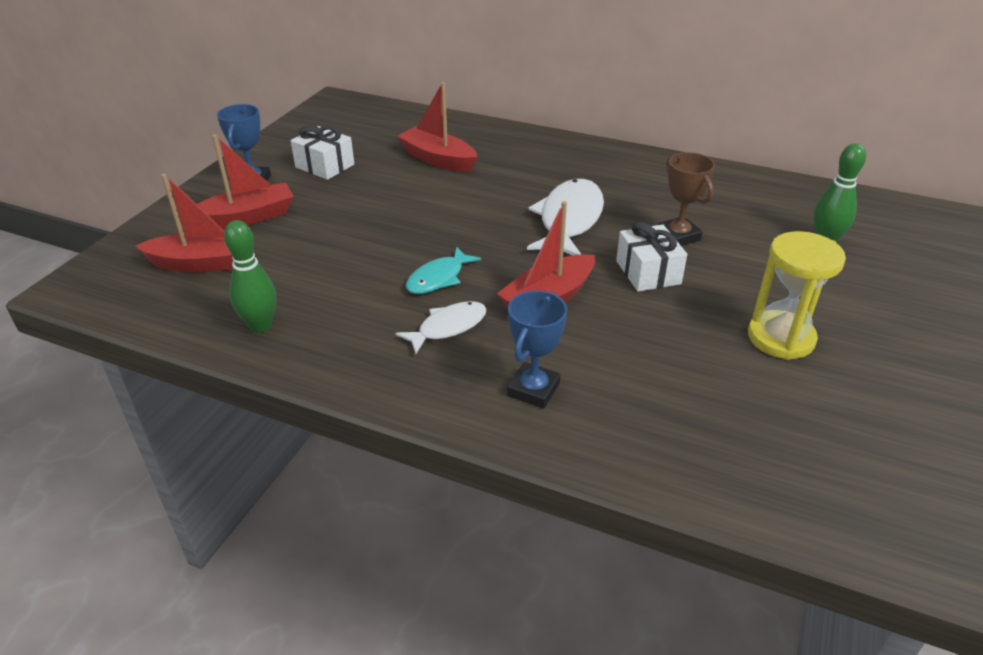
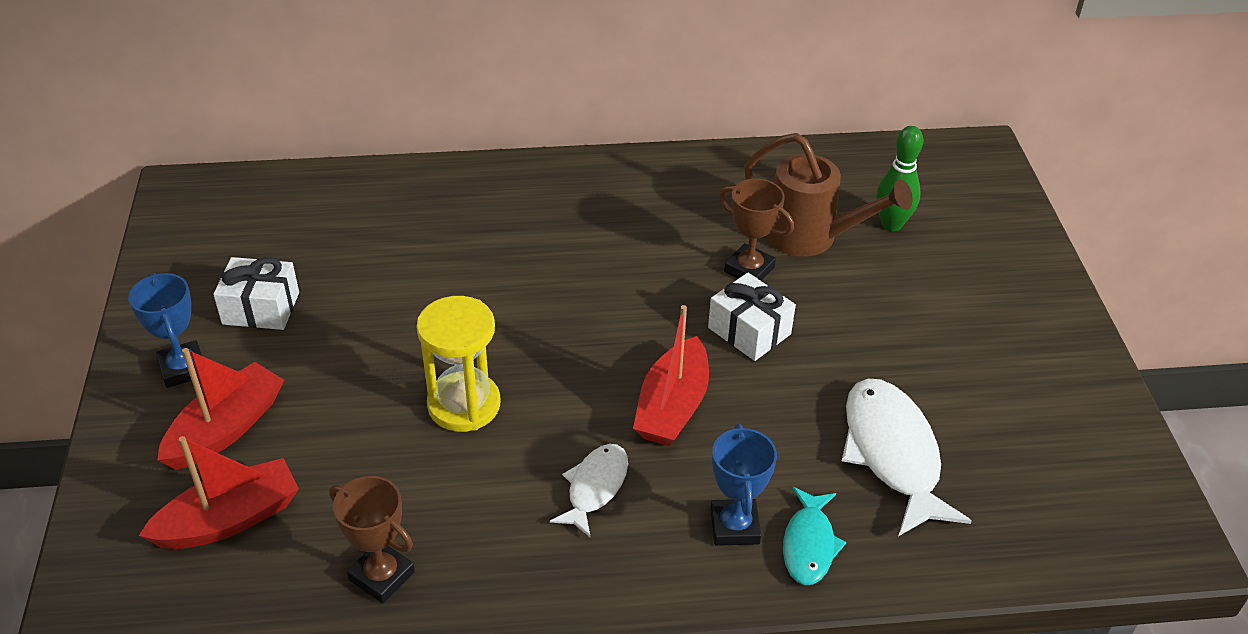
camera: 30 degrees left, 5 degrees up
green bowling pin [224,220,276,333] -> brown trophy [329,476,415,603]
red boat [397,82,477,172] -> none
turquoise fish [406,247,481,294] -> turquoise fish moved to [783,487,847,585]
white fish [527,179,604,255] -> white fish moved to [842,379,972,536]
yellow hourglass [748,231,846,360] -> yellow hourglass moved to [416,296,501,432]
none -> brown watering can [744,133,913,257]

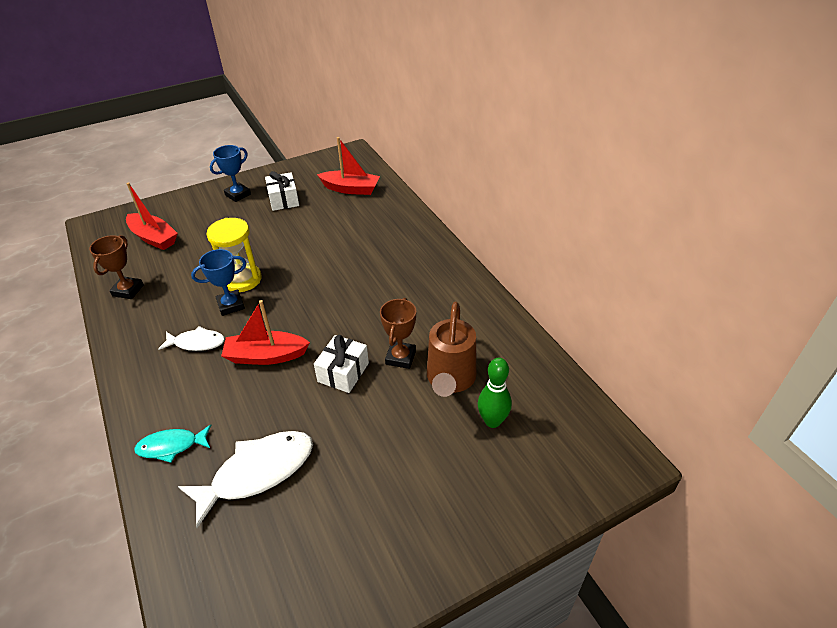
camera: 70 degrees right, 0 degrees up
red boat [157,348,284,470] -> red boat moved to [317,137,380,195]
blue trophy [710,424,777,546] -> blue trophy moved to [191,249,246,316]

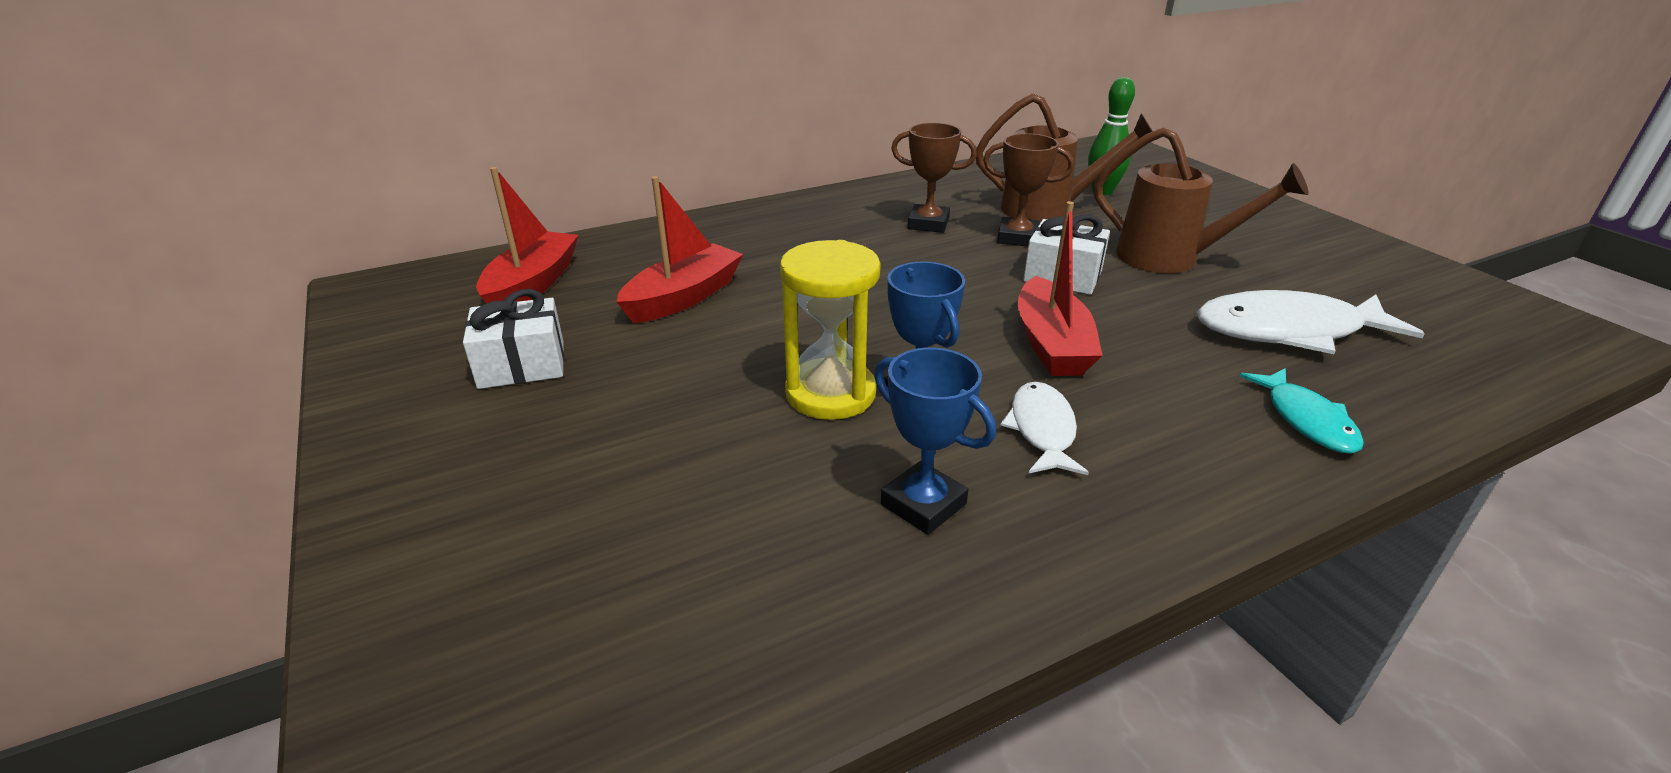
camera: 90 degrees left, 10 degrees down
brown trophy [89,235,144,299] -> brown trophy moved to [891,123,977,233]
red boat [126,182,178,250] -> red boat moved to [616,176,743,323]
white fish [178,431,313,528] -> white fish turned 60 degrees counterclockwise [1197,290,1425,354]
blue trophy [210,145,251,202] -> blue trophy moved to [874,348,996,535]
none -> brown watering can [1094,127,1309,273]

